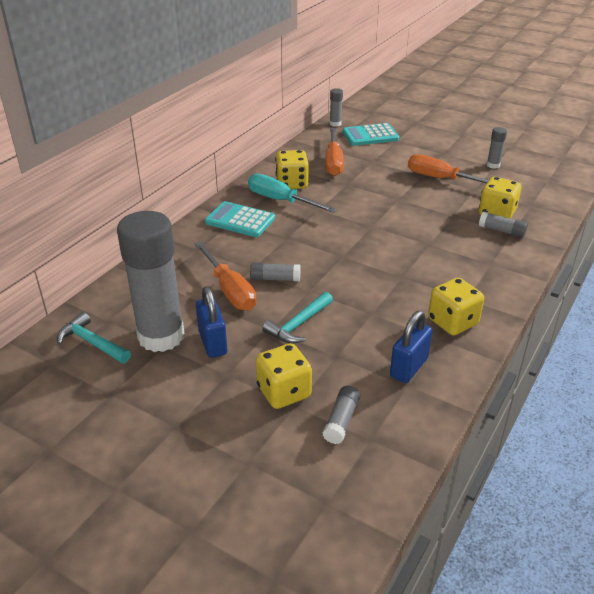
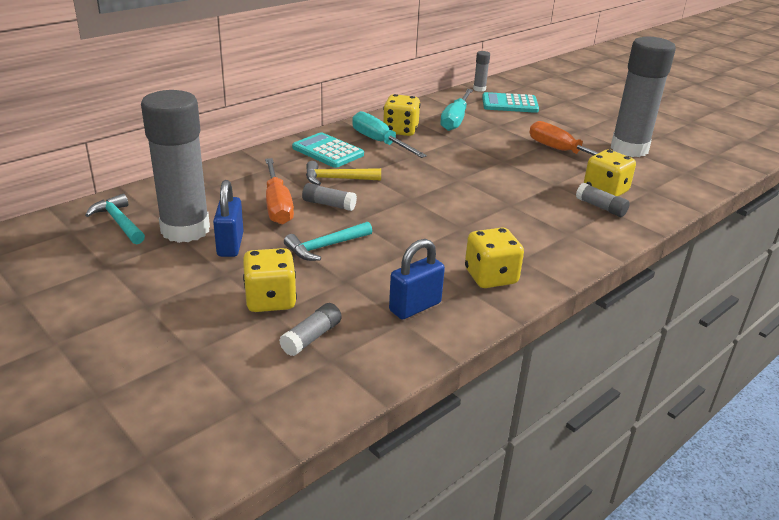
camera: 15 degrees right, 5 degrees down
orange screwdriver [325,128,344,176] -> turquoise screwdriver [440,89,473,131]
grey glue stick [487,127,507,169] -> grey glue stick [611,37,676,157], size x2.48
none -> yellow hammer [306,161,381,185]

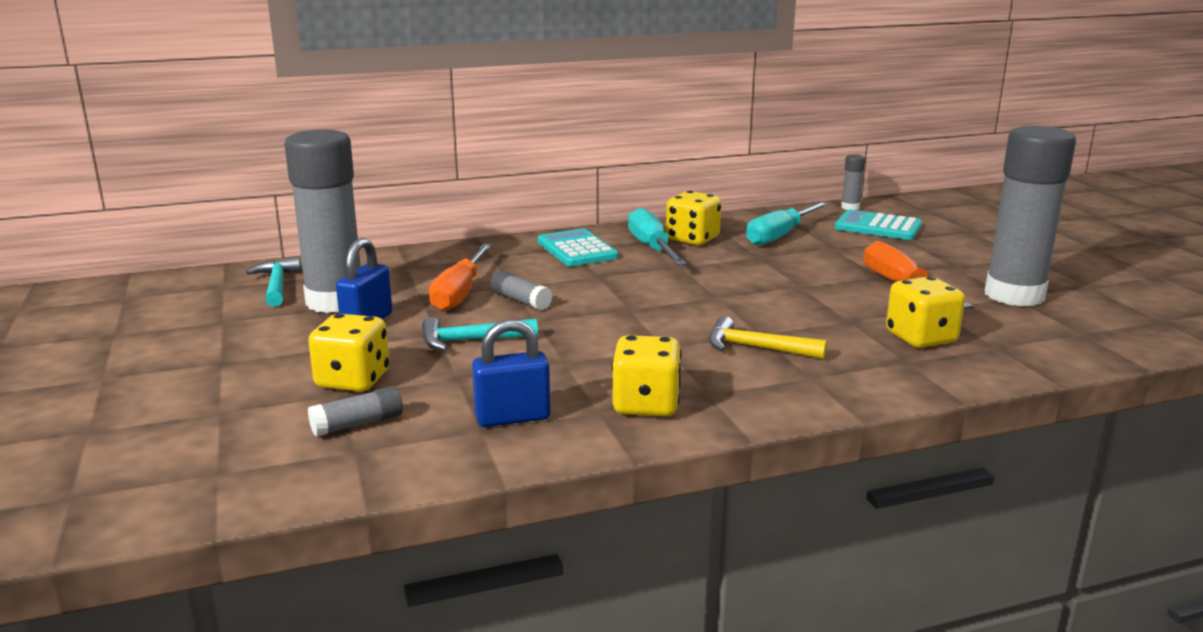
camera: 25 degrees right, 10 degrees down
yellow hammer [306,161,381,185] -> yellow hammer moved to [709,316,827,359]
grey glue stick [576,183,630,217] -> none

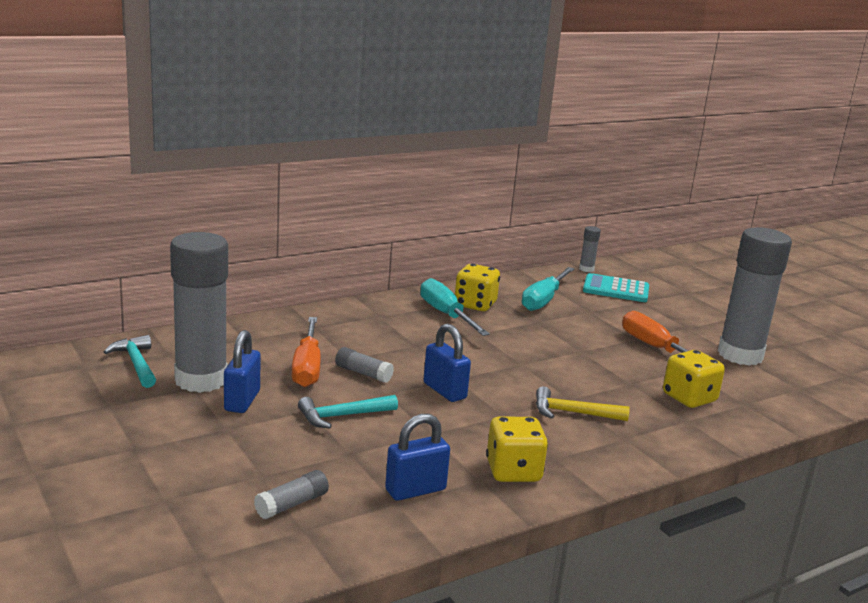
camera: 15 degrees left, 0 degrees up
yellow dice [308,314,389,392] -> none
turquoise calculator [537,229,618,266] -> none
none -> blue padlock [423,324,471,402]

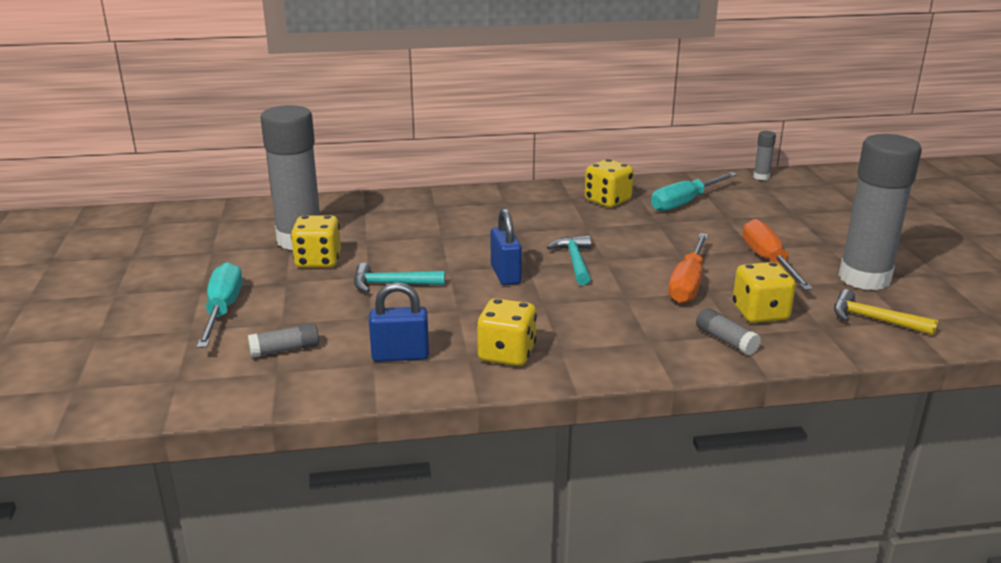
camera: 25 degrees right, 5 degrees up
turquoise hammer [104,335,156,388] -> turquoise hammer moved to [547,235,591,285]
blue padlock [224,330,261,413] -> yellow dice [291,215,341,268]
orange screwdriver [292,317,321,387] -> orange screwdriver moved to [668,233,708,304]
grey glue stick [335,347,394,383] -> grey glue stick moved to [696,308,761,355]
turquoise screwdriver [420,278,490,336] -> turquoise screwdriver moved to [197,262,242,348]
yellow hammer [536,386,630,421] -> yellow hammer moved to [834,289,938,335]
turquoise calculator [583,273,649,302] -> none

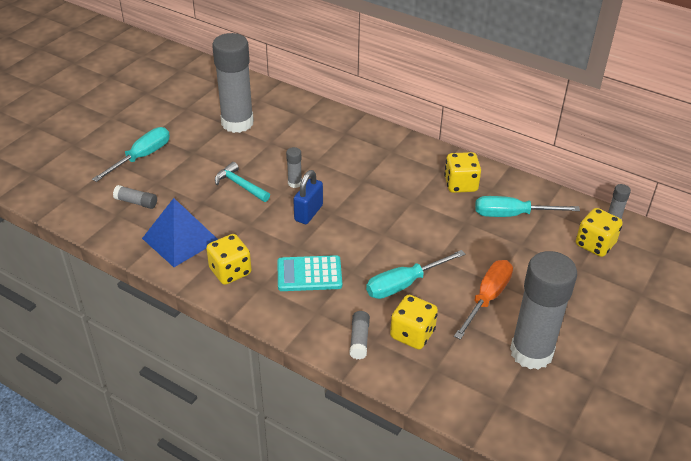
camera: 40 degrees right, 15 degrees up
yellow dice [291,215,341,268] -> yellow dice moved to [576,208,623,257]
blue padlock [369,282,429,362] -> blue pyramid [142,198,218,267]
turquoise hammer [547,235,591,285] -> none
orange screwdriver [668,233,708,304] -> turquoise screwdriver [366,250,465,299]
yellow hammer [834,289,938,335] -> none
none -> turquoise calculator [278,255,342,291]
none -> grey glue stick [286,147,302,188]

